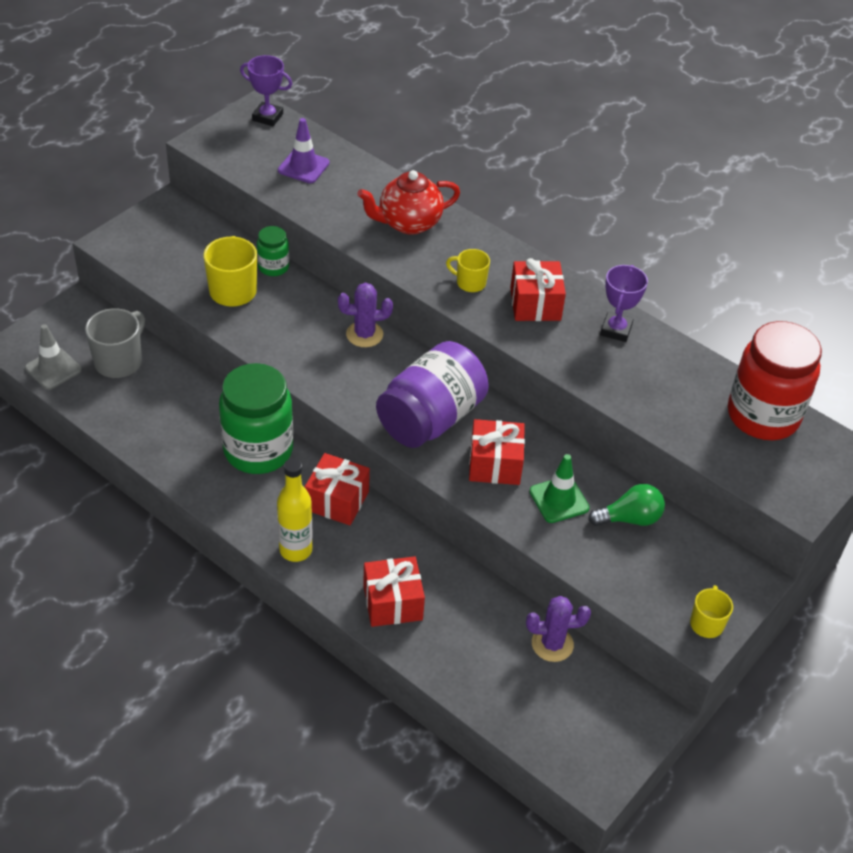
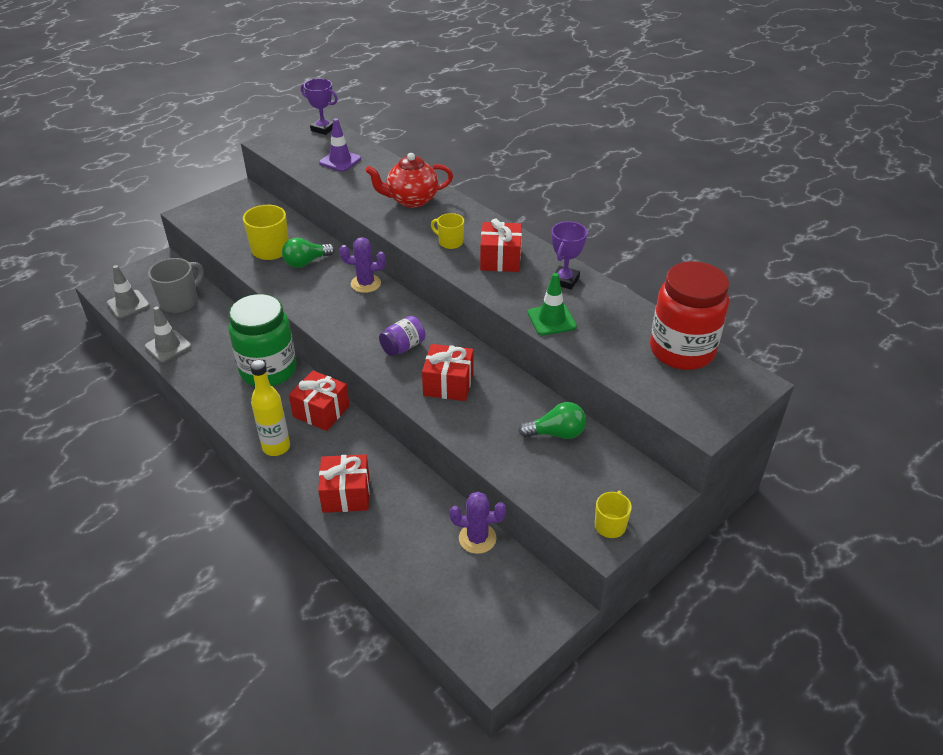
camera: 10 degrees right, 5 degrees down
green jar [257,226,289,276] -> none
purple jar [376,341,489,448] -> purple jar [379,316,425,356], size x0.48
green traffic cone [530,454,589,523] -> green traffic cone moved to [528,273,577,335]
none -> grey traffic cone [145,306,192,362]
none -> green light bulb [282,238,335,268]

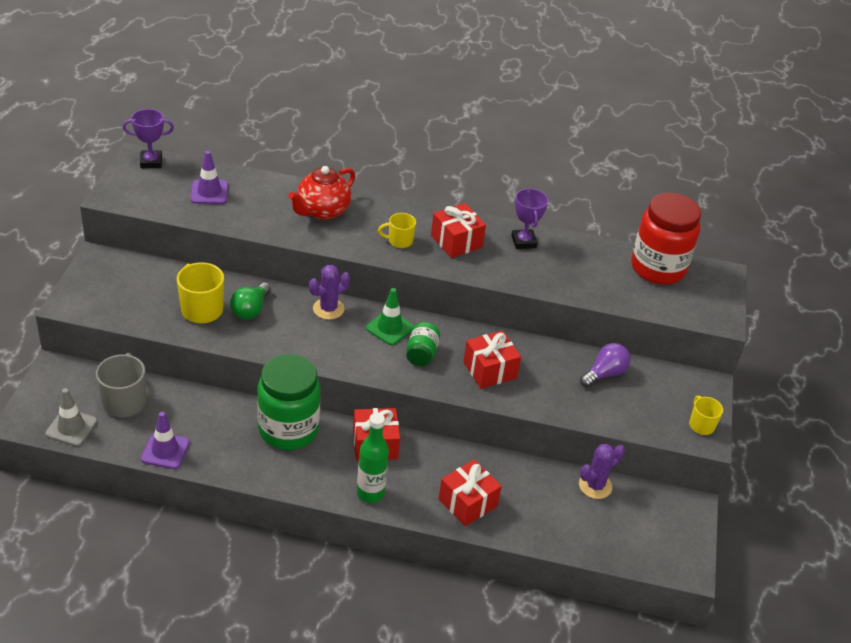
camera: 40 degrees left, 0 degrees up
grey traffic cone [145,306,192,362] -> purple traffic cone [141,412,190,469]
yellow bottle [250,360,290,456] -> green bottle [357,413,389,503]
purple jar [379,316,425,356] -> green jar [406,322,440,366]
green light bulb [518,402,586,439] -> purple light bulb [580,343,631,387]
green traffic cone [528,273,577,335] -> green traffic cone moved to [366,288,414,345]

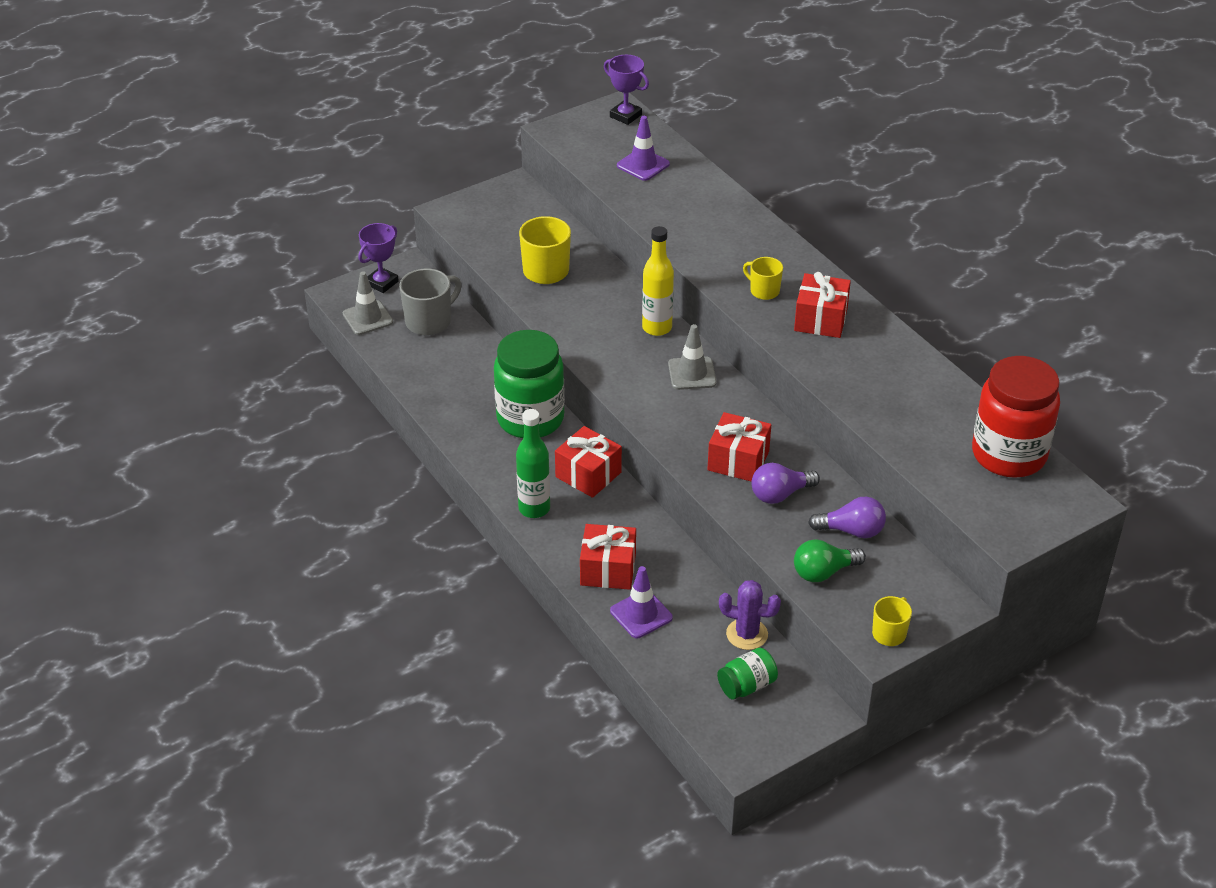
camera: 50 degrees right, 0 degrees up
purple traffic cone [141,412,190,469] -> purple traffic cone moved to [610,566,673,638]
green light bulb [230,282,271,319] -> green light bulb moved to [794,539,866,582]
red teapot [288,166,355,220] -> none
purple cactus [309,265,350,320] -> yellow bottle [642,226,674,336]
green traffic cone [366,288,414,345] -> grey traffic cone [668,324,716,390]
green jar [406,322,440,366] -> green jar moved to [717,648,778,700]
purple trophy [511,188,548,249] -> purple trophy moved to [358,223,399,293]
none -> purple light bulb [751,463,820,504]

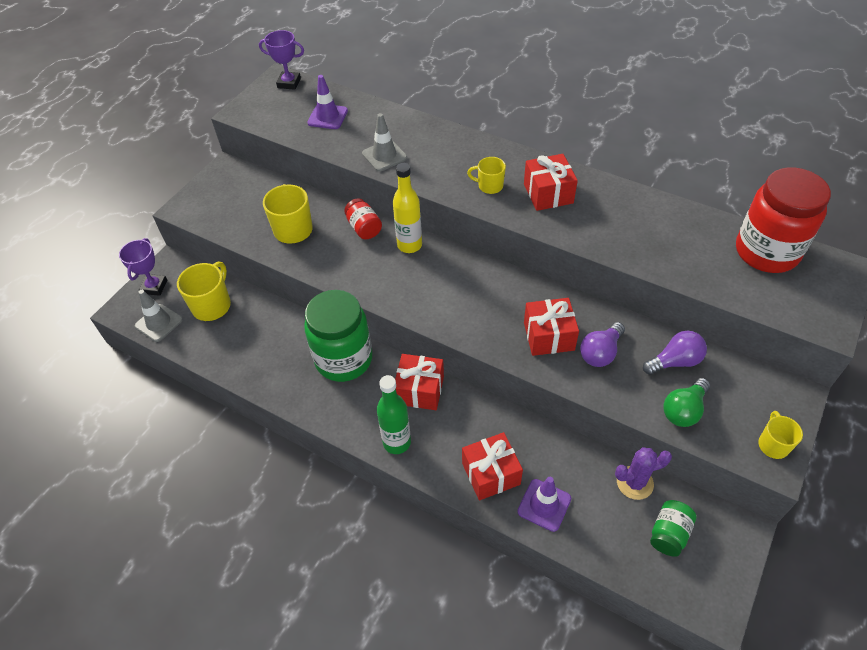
camera: 25 degrees left, 10 degrees up
grey mug [399,269,462,335] -> yellow mug [177,262,231,321]
grey traffic cone [668,324,716,390] -> grey traffic cone moved to [362,113,407,171]
none -> red jar [344,198,382,239]

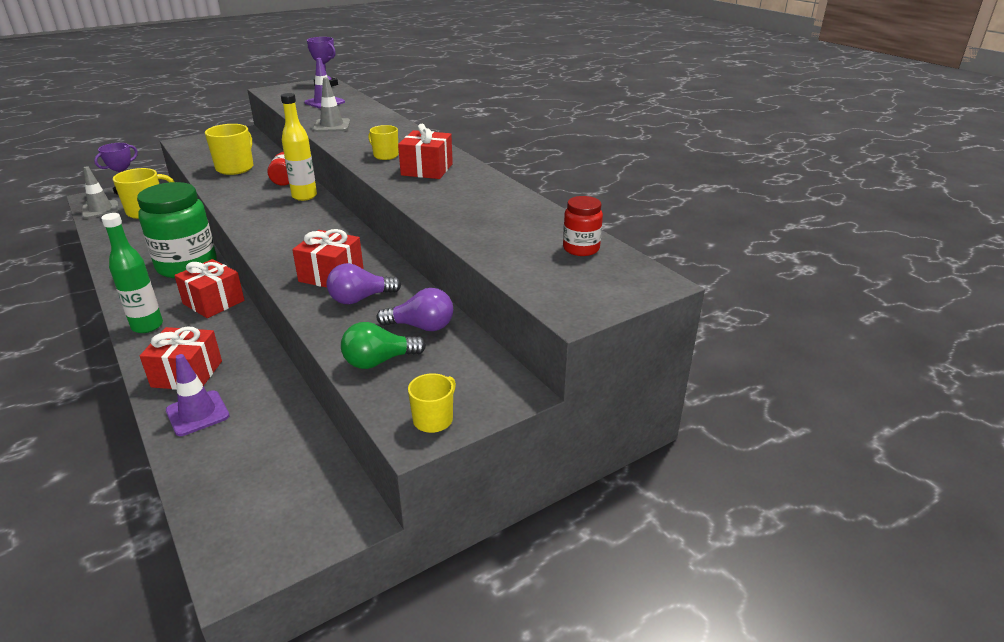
camera: 25 degrees right, 20 degrees down
purple cactus [615,447,672,500] -> none
green jar [650,500,696,557] -> none
red jar [736,167,831,273] -> red jar [563,196,603,256], size x0.48

